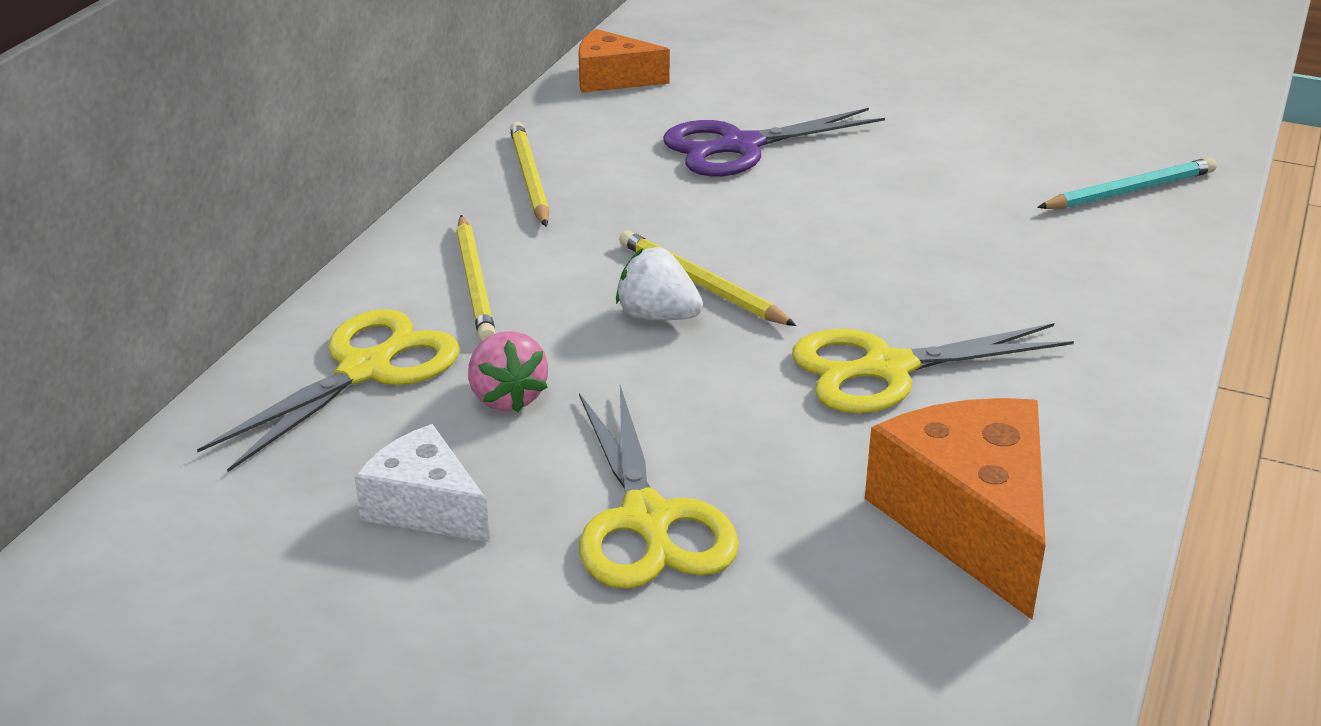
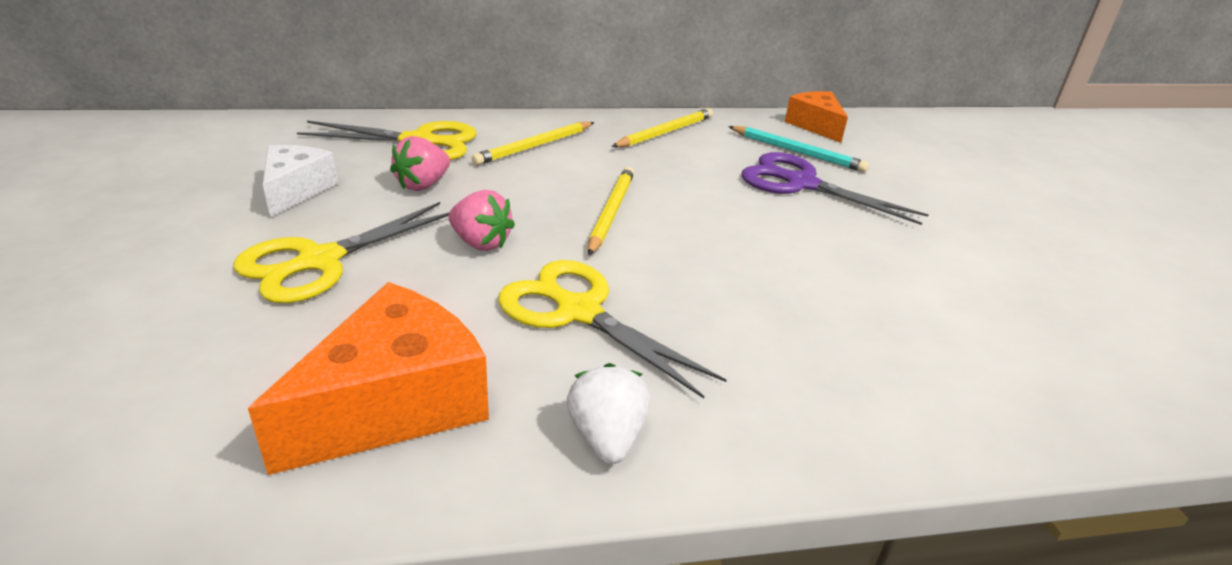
camera: 55 degrees right, 0 degrees up
white strawberry [616,247,703,320] -> white strawberry moved to [567,363,650,464]
turquoise pencil [1037,157,1217,209] -> turquoise pencil moved to [728,126,869,172]
none -> pink strawberry [448,190,515,251]

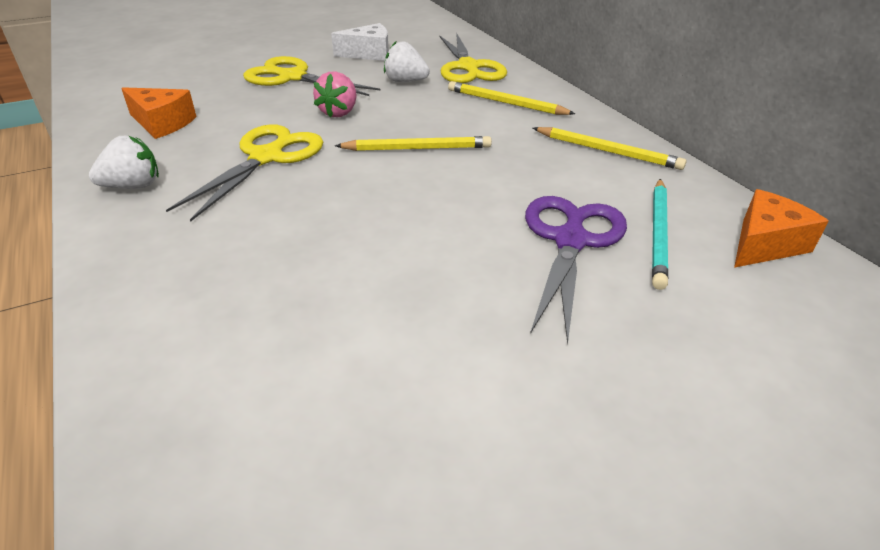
camera: 75 degrees right, 5 degrees up
orange cheese [248,282,489,475] -> orange cheese [121,87,197,139], size x0.61
pink strawberry [390,136,450,191] -> white strawberry [384,41,430,82]

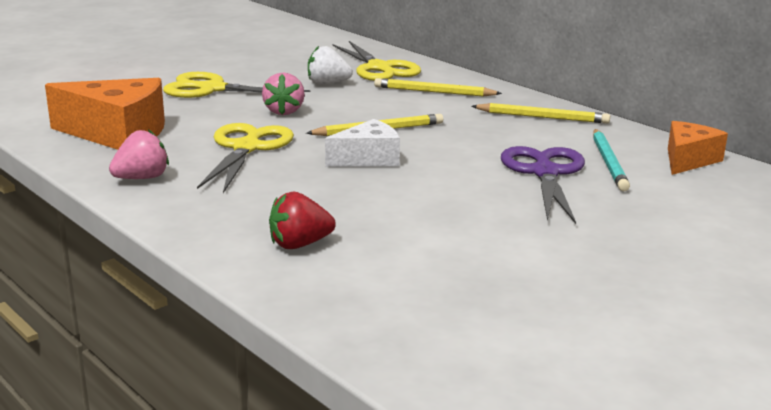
camera: 15 degrees left, 15 degrees down
white strawberry [89,136,159,189] -> pink strawberry [109,129,169,179]
orange cheese [121,87,197,139] -> orange cheese [45,78,165,150], size x1.64
white cheese [331,23,389,61] -> white cheese moved to [325,119,400,167]
none -> red strawberry [269,192,336,249]

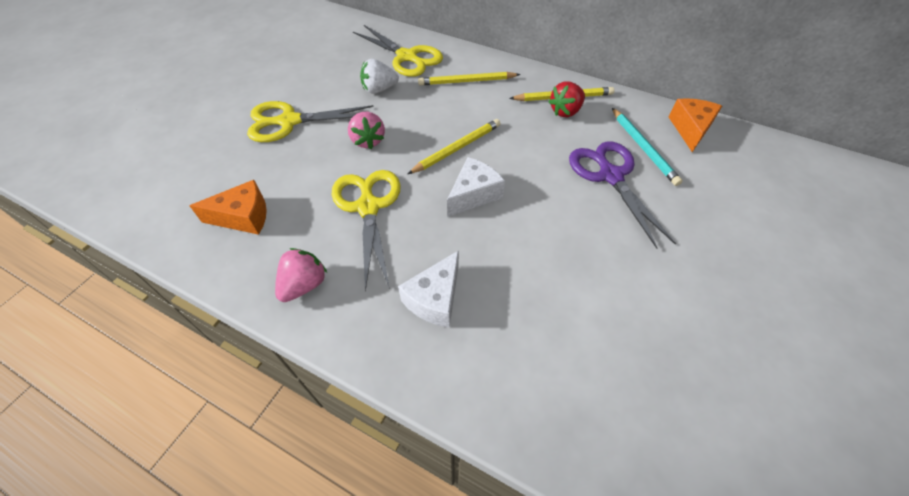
camera: 20 degrees left, 30 degrees up
orange cheese [45,78,165,150] -> orange cheese [190,180,267,235], size x0.61
red strawberry [269,192,336,249] -> red strawberry moved to [548,81,585,117]
none -> white cheese [398,250,459,328]

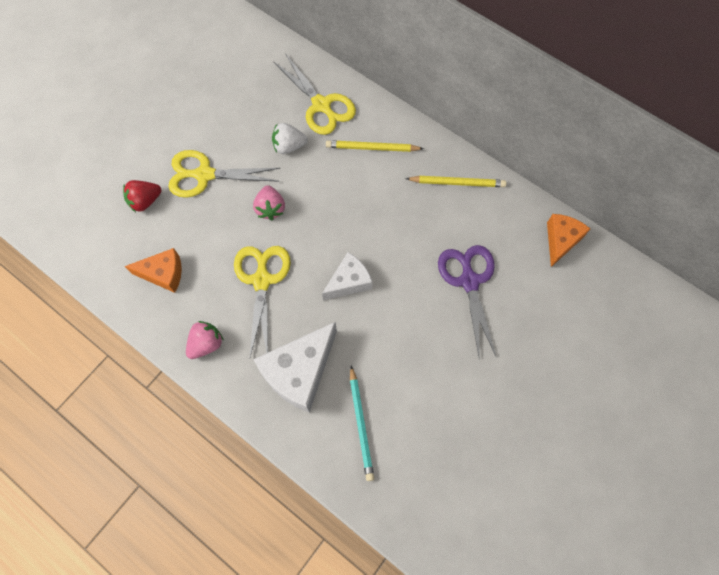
camera: 10 degrees right, 15 degrees up
white cheese [398,250,459,328] -> white cheese [253,322,337,413], size x1.64
yellow pencil [408,119,501,174] -> none
red strawberry [548,81,585,117] -> red strawberry moved to [123,180,162,212]
turquoise pencil [612,108,682,186] -> turquoise pencil moved to [350,366,374,481]

